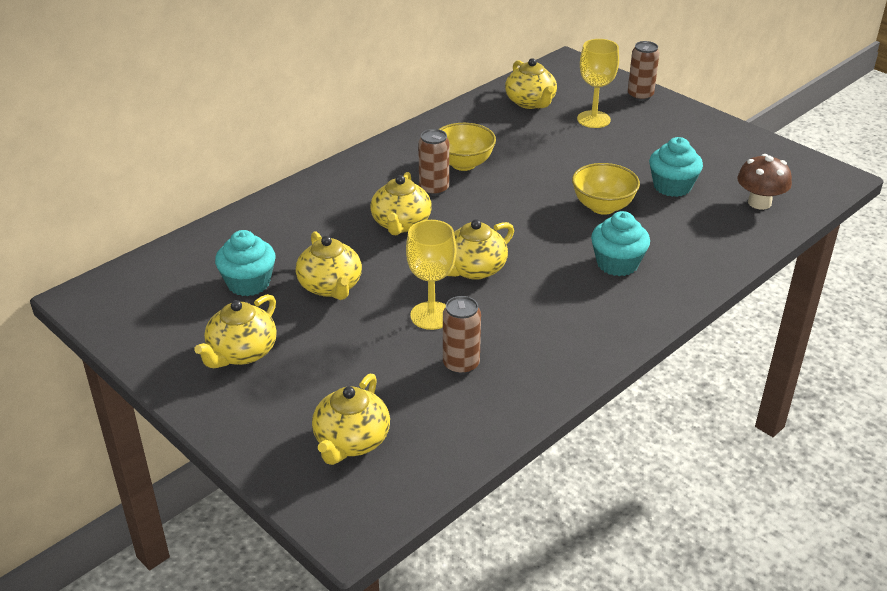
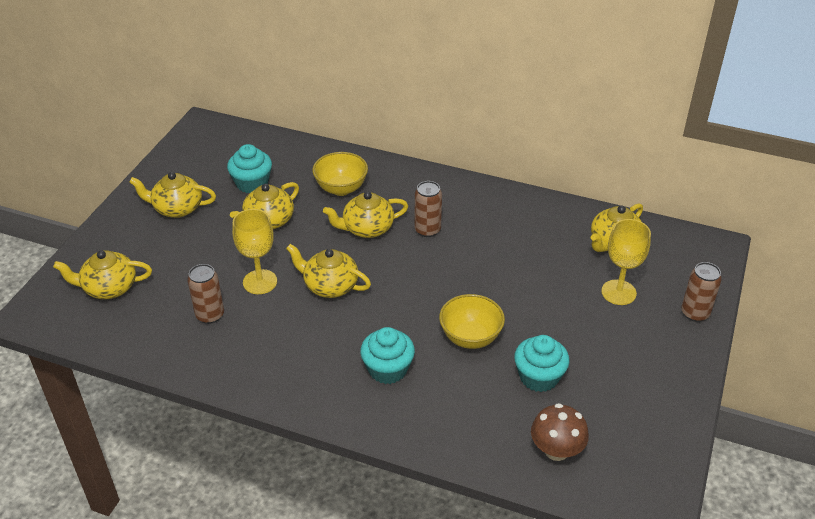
camera: 65 degrees right, 5 degrees up
yellow bowl [439,123,496,171] -> yellow bowl moved to [312,152,368,196]

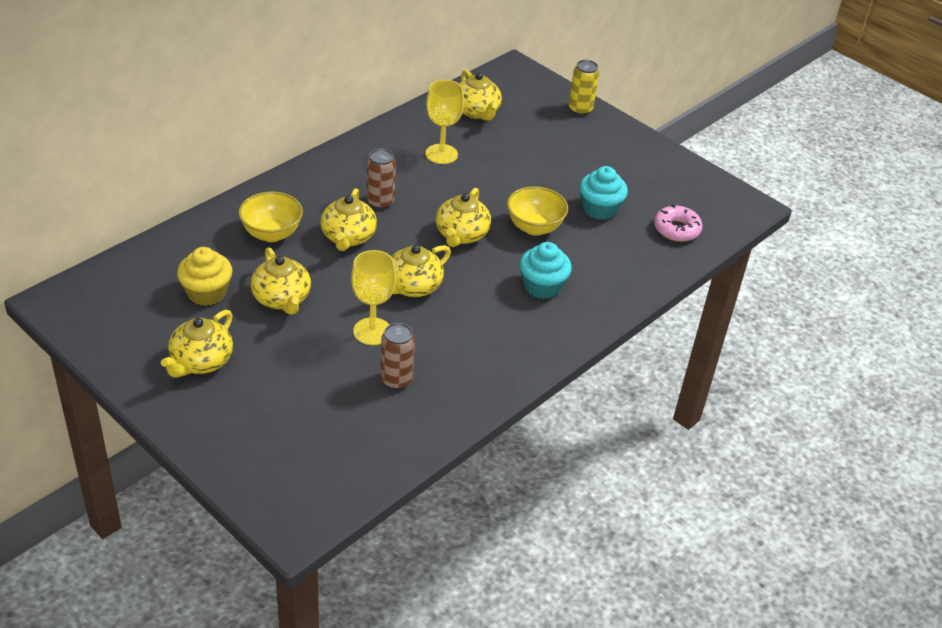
camera: 70 degrees left, 0 degrees up
yellow teapot [53,250,152,299] -> yellow teapot moved to [436,188,491,247]
turquoise cupcake [227,144,272,193] -> yellow cupcake [177,247,233,306]
brown mushroom [531,403,589,461] -> pink donut [654,204,703,242]
yellow goblet [601,219,651,305] -> yellow goblet moved to [426,80,464,164]
brown can [681,262,722,322] -> yellow can [569,60,599,115]

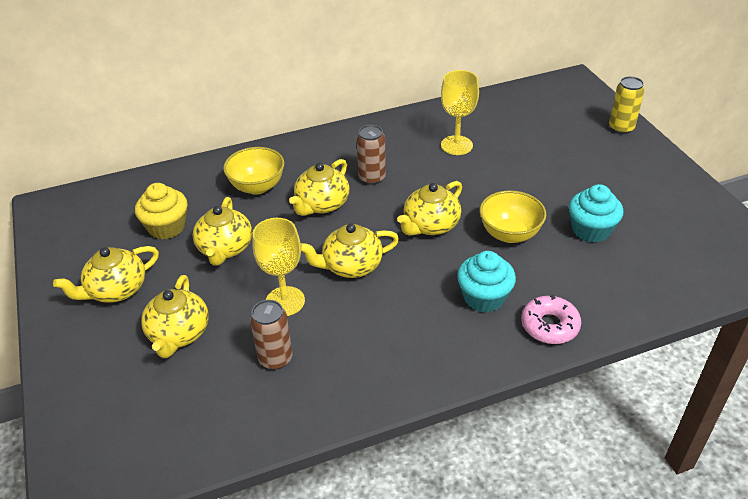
camera: 30 degrees right, 0 degrees up
yellow teapot [459,70,502,121] -> yellow teapot moved to [141,275,209,358]
pink donut [654,204,703,242] -> pink donut moved to [521,294,581,344]

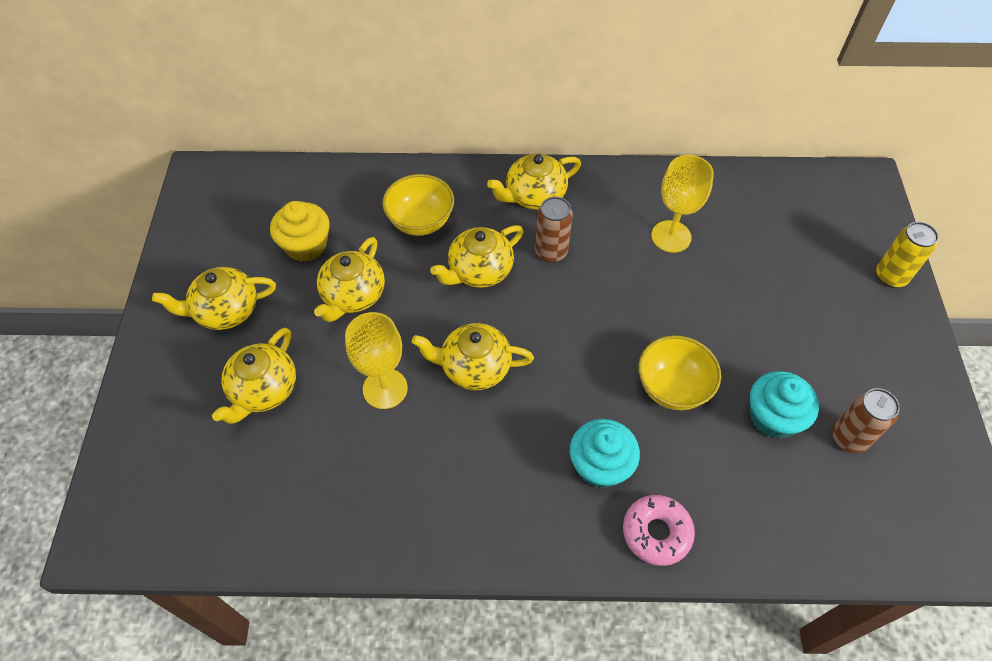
camera: 20 degrees right, 15 degrees up
brown can [250,300,293,370] -> brown can moved to [832,388,900,453]
yellow teapot [397,181,462,236] -> yellow teapot moved to [487,153,581,210]

